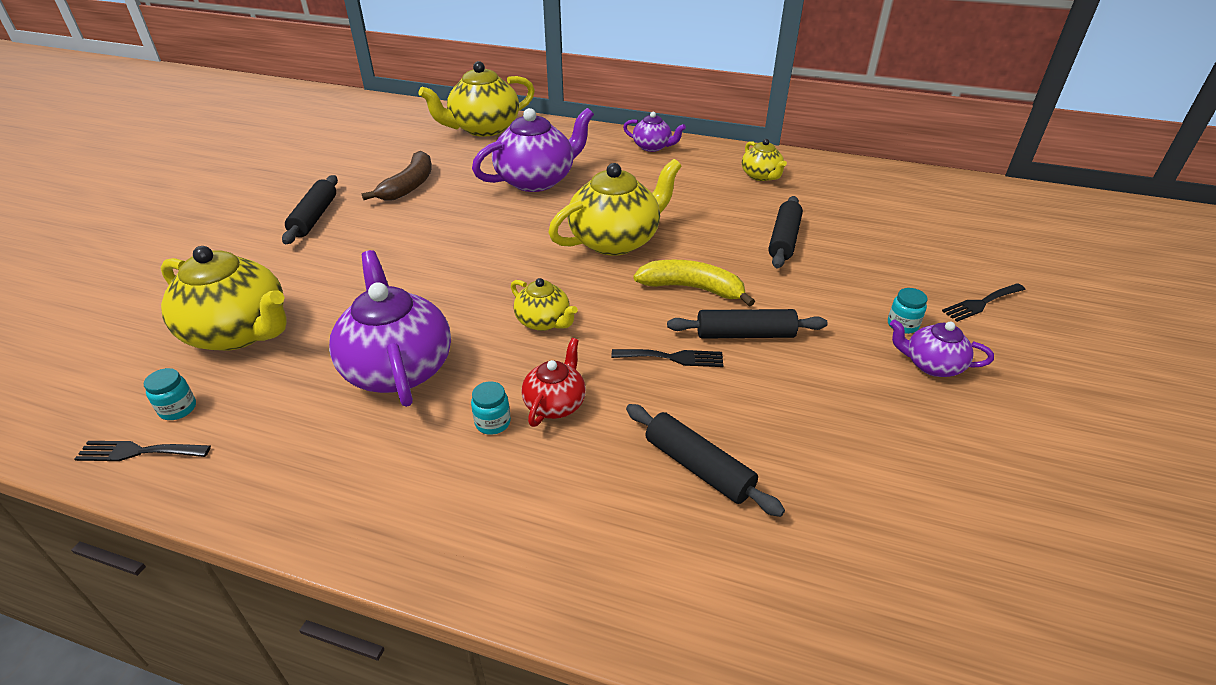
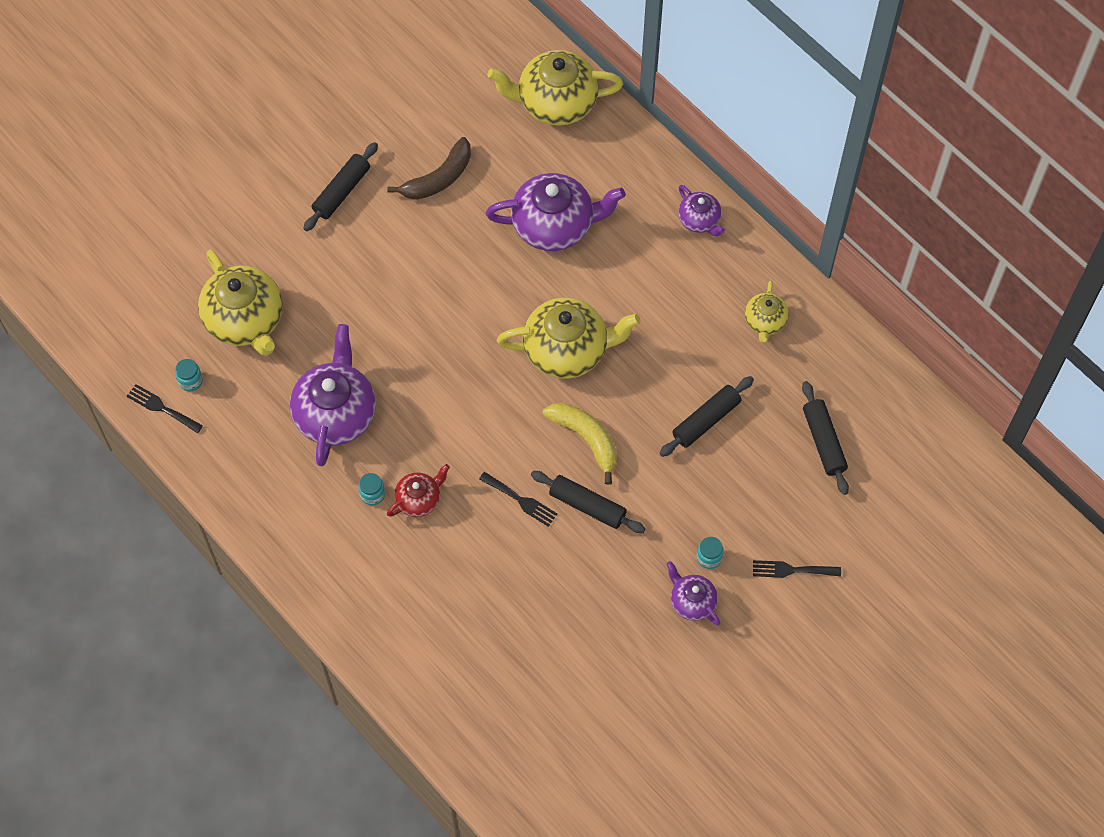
camera: 30 degrees right, 25 degrees up
yellow teapot [511,278,578,331] -> none
black rolling pin [626,404,785,517] -> black rolling pin moved to [802,381,849,495]

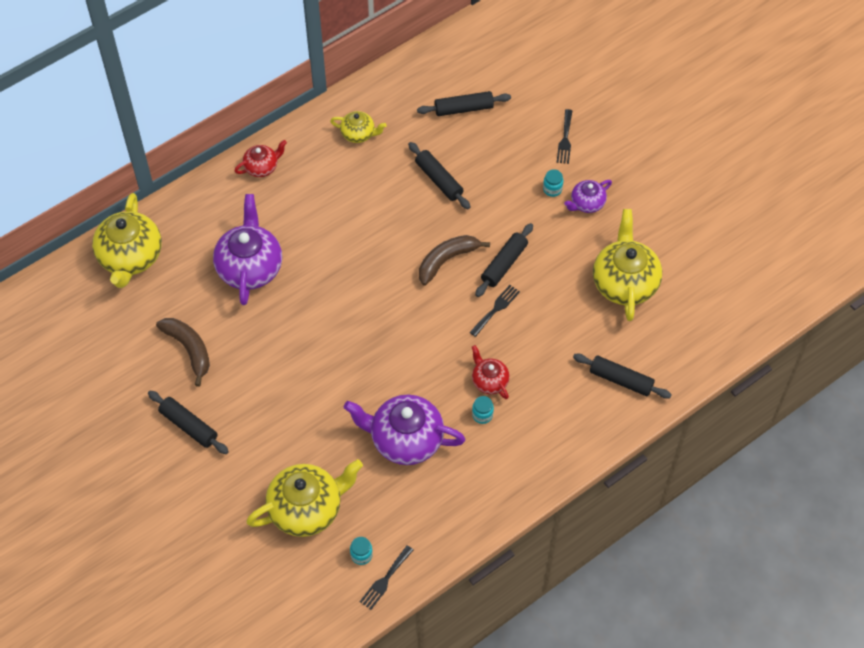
camera: 85 degrees left, 5 degrees down
yellow teapot [497,298,641,379] -> yellow teapot moved to [593,209,662,321]
yellow banana [543,403,617,485] -> brown banana [419,235,490,285]
purple teapot [678,185,725,236] -> red teapot [235,140,287,177]
none -> black rolling pin [573,354,672,399]

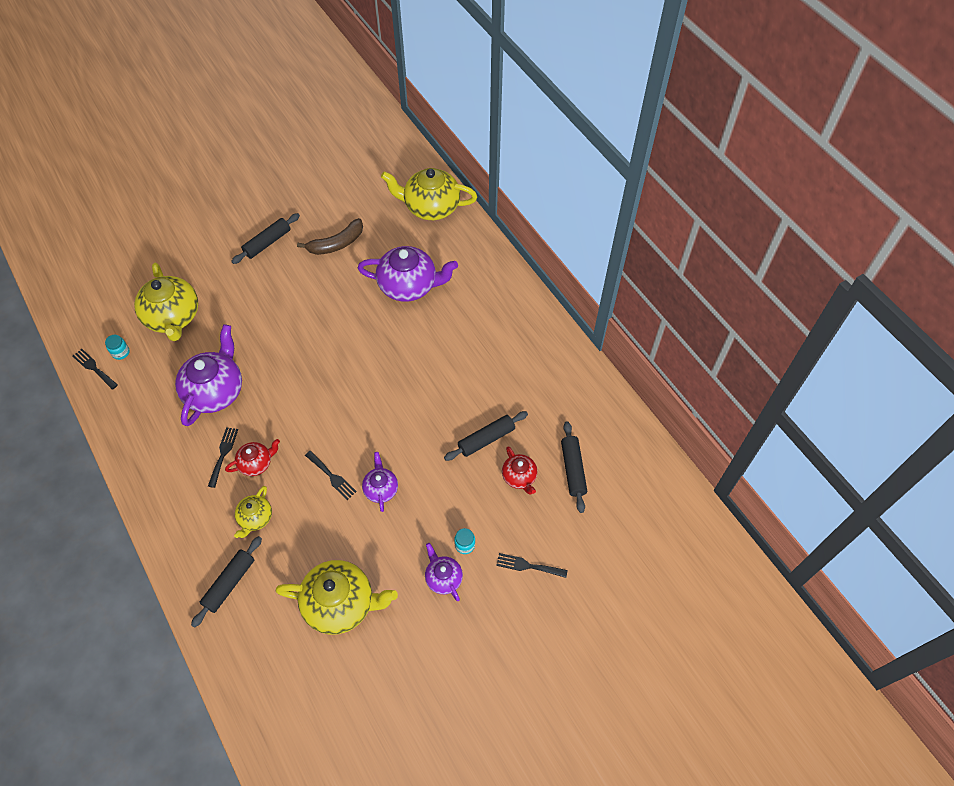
camera: 95 degrees right, 0 degrees up
red teapot [235,140,287,177] -> red teapot moved to [502,446,537,494]
yellow teapot [330,111,387,143] -> yellow teapot moved to [234,486,272,538]
brown banana [419,235,490,285] -> none
turquoise jar [472,396,494,424] -> black fork [208,427,238,488]
black rolling pin [475,223,533,297] -> purple teapot [362,452,398,512]

